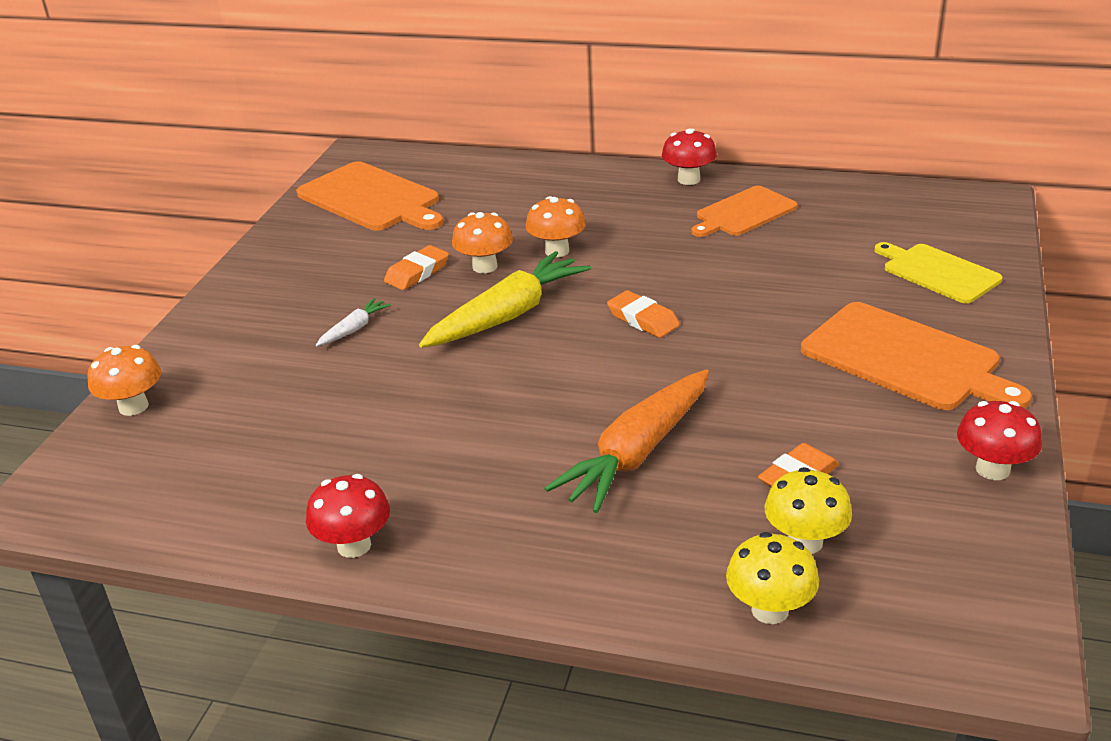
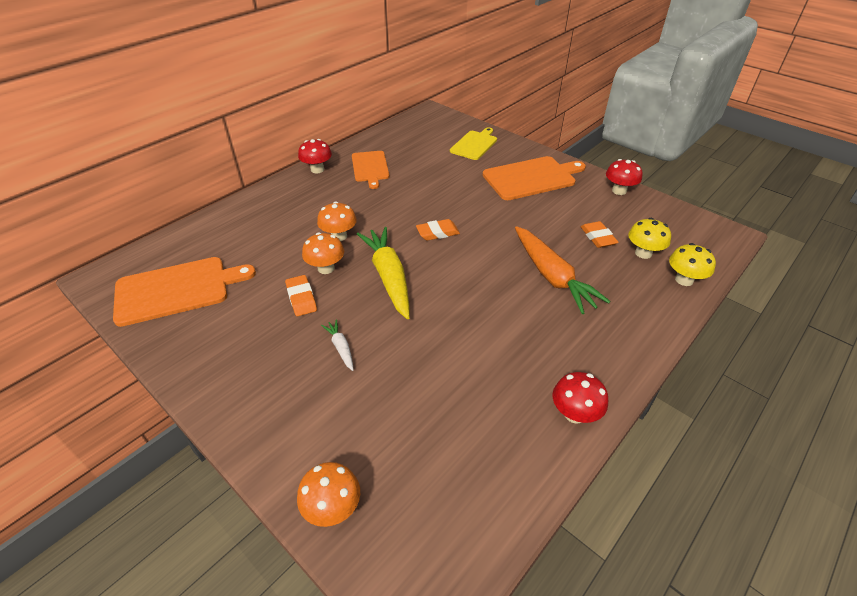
camera: 65 degrees left, 10 degrees up
yellow cutting board [874,242,1003,304] -> yellow cutting board turned 135 degrees clockwise [450,128,497,160]

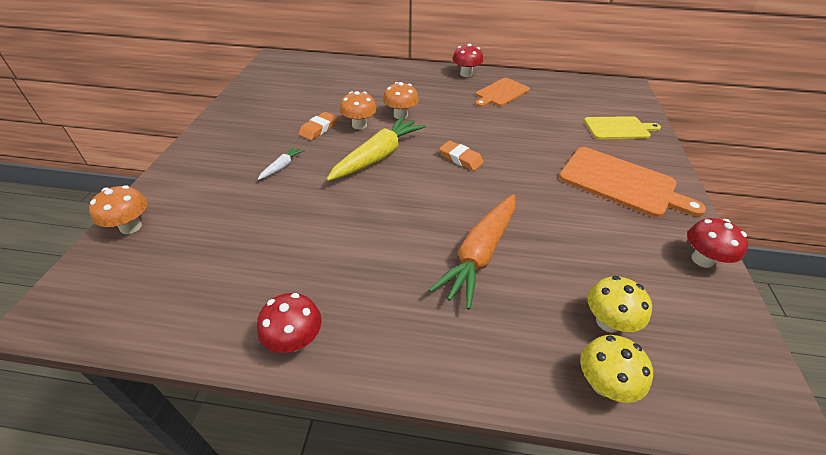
camera: 55 degrees right, 0 degrees up
orange cutting board [113,257,256,327] -> none
orange eraser [581,221,619,248] -> none

